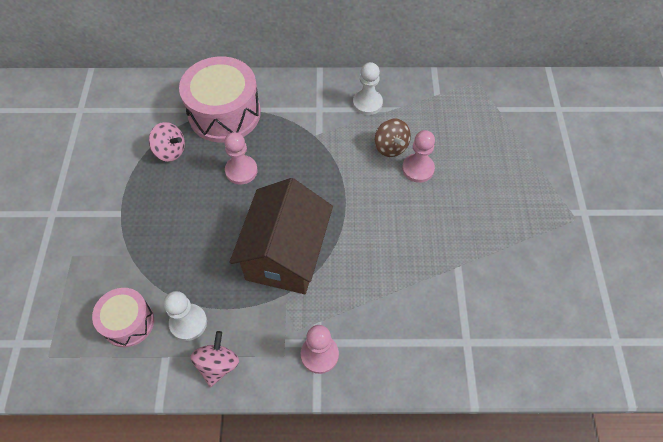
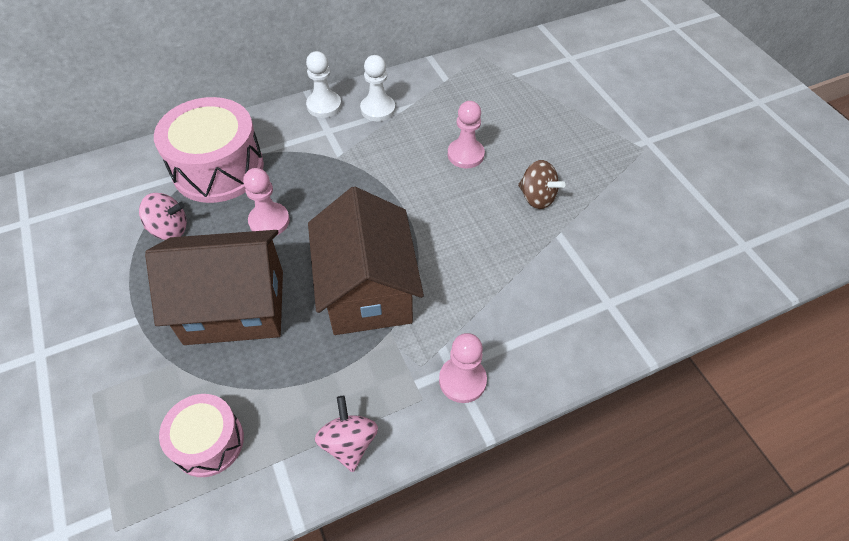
camera: 25 degrees left, 5 degrees down
white pawn [164,291,207,341] -> white pawn moved to [306,51,342,118]
brown spinning top [375,119,411,157] -> brown spinning top moved to [518,160,565,209]
none -> brown house [145,230,283,345]

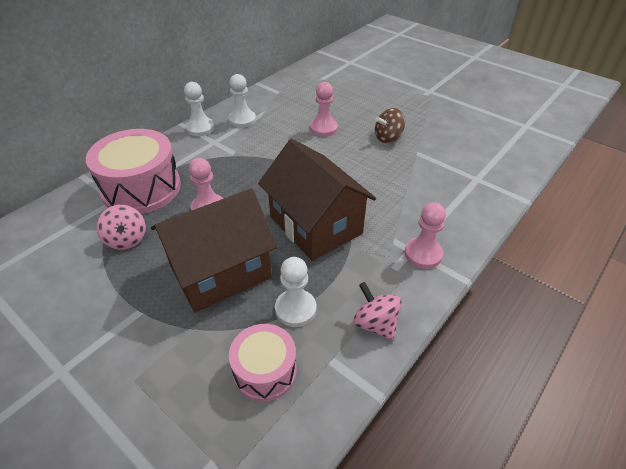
camera: 25 degrees left, 10 degrees down
pink spinning top [139,193,187,240] -> pink spinning top turned 90 degrees clockwise [97,205,146,250]
brown spinning top [518,160,565,209] -> brown spinning top turned 135 degrees clockwise [375,108,405,143]
none -> white pawn [275,257,316,327]

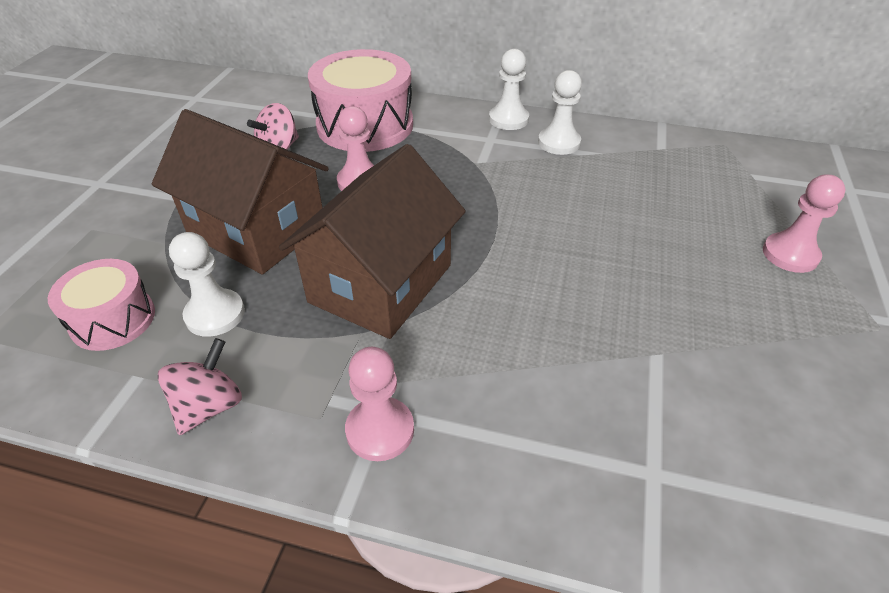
camera: 65 degrees right, 0 degrees up
pink pawn [310,82,338,136] -> pink pawn moved to [763,174,846,273]
brown spinning top [375,108,405,143] -> none

